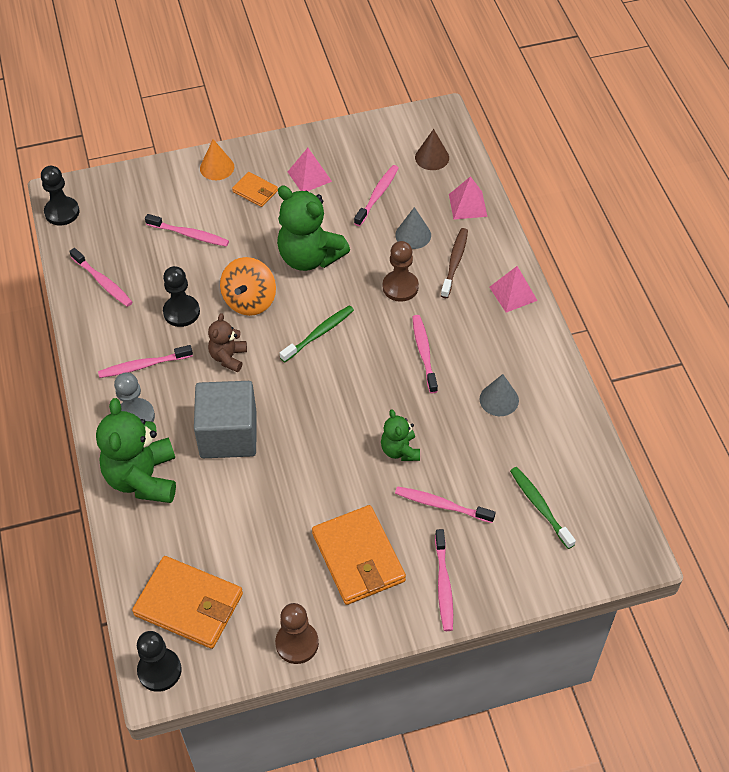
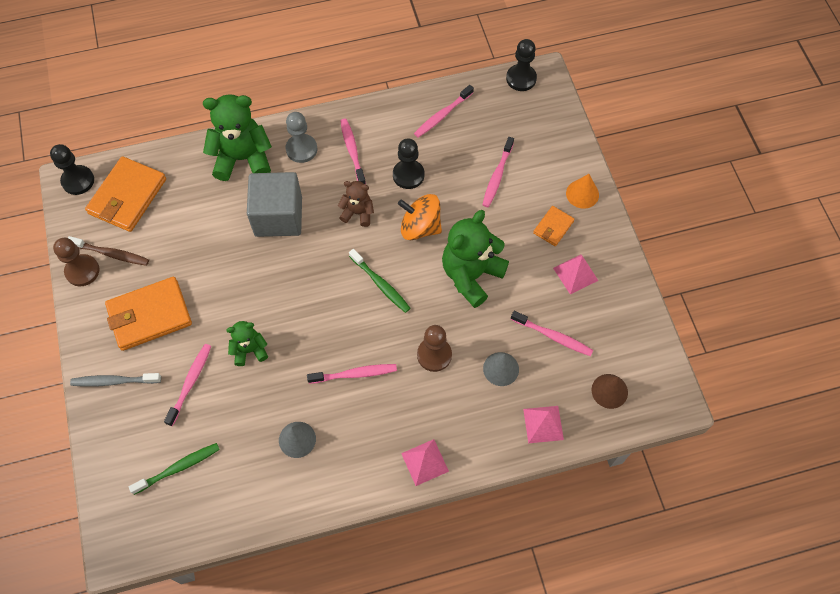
camera: 90 degrees right, 10 degrees up
pink toothbrush [435,529,453,631] -> grey toothbrush [70,373,161,387]
brown toothbrush [441,228,468,298] -> brown toothbrush moved to [68,236,149,266]

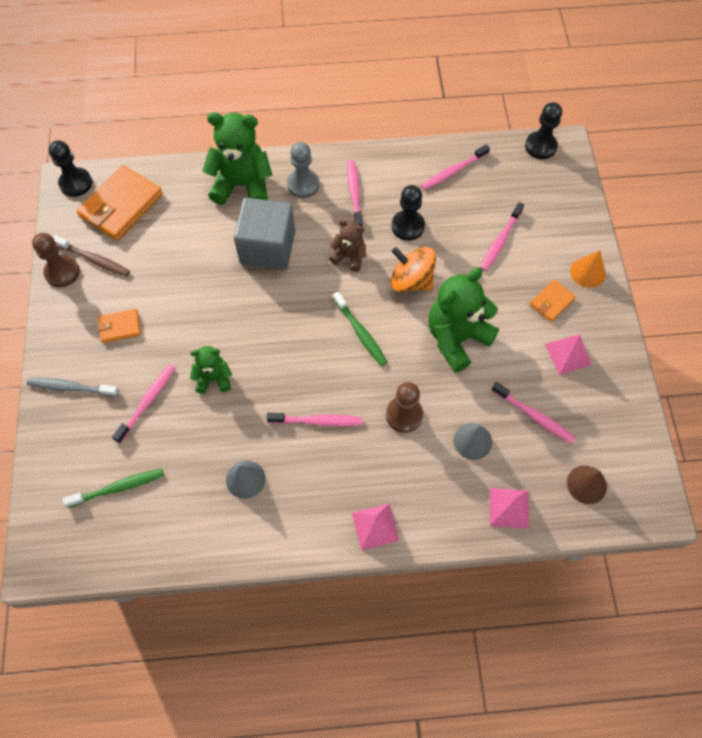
camera: 10 degrees right, 0 degrees up
orange wallet [105,277,192,351] -> orange wallet [97,309,141,343], size x0.52

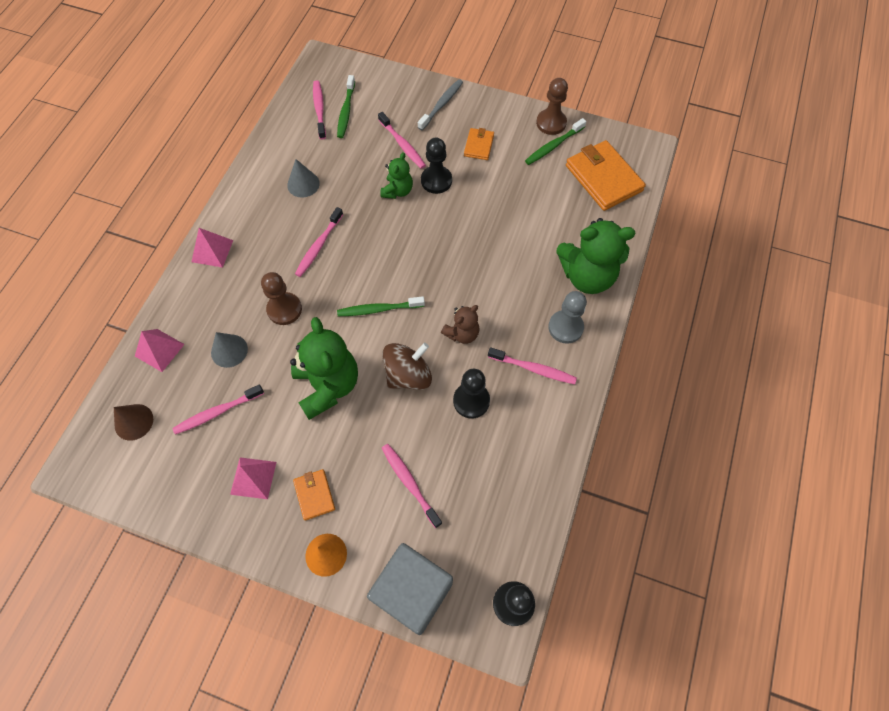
camera: 115 degrees right, 0 degrees up
black pawn [49,140,92,197] -> black pawn moved to [421,138,452,194]
brown toothbrush [53,235,130,277] -> green toothbrush [525,118,586,165]
green teddy bear [202,112,272,205] -> green teddy bear turned 60 degrees clockwise [556,218,636,294]
grey cube [234,198,295,270] -> grey cube moved to [367,543,453,635]
orange spinning top [390,247,436,292] -> brown spinning top [382,343,432,390]
pink toothbrush [421,144,490,190] -> pink toothbrush moved to [313,81,326,139]

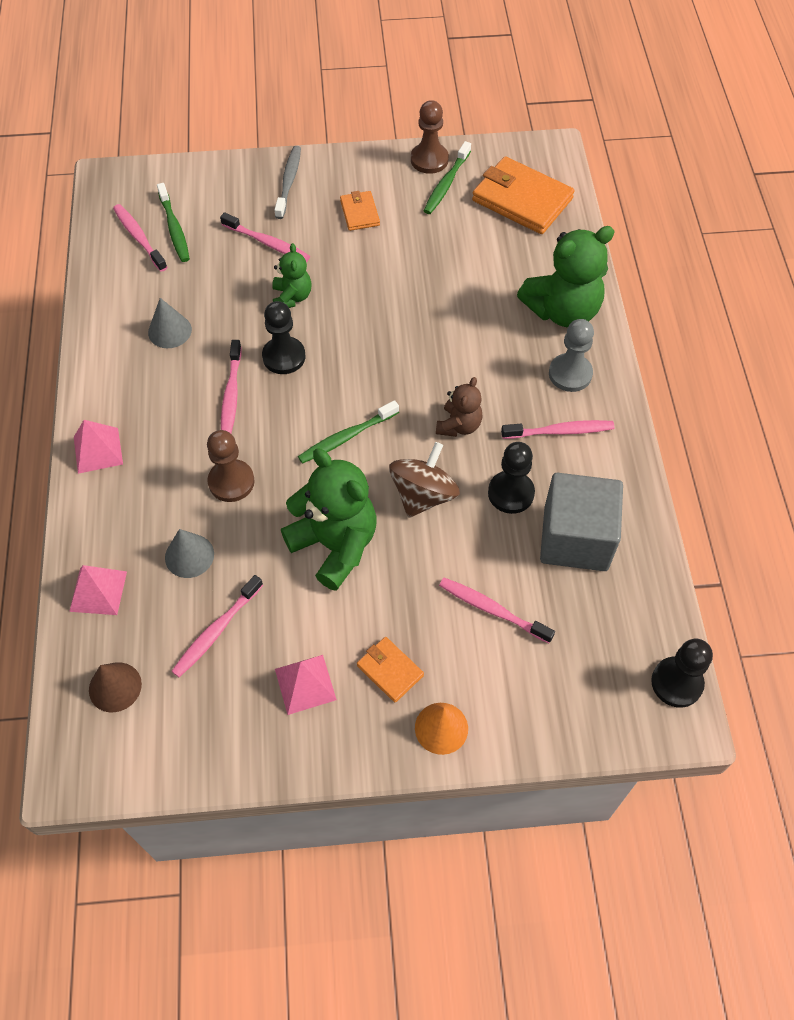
camera: 25 degrees left, 5 degrees down
grey cube [367,543,453,635] -> grey cube moved to [540,473,623,571]
black pawn [421,138,452,194] -> black pawn moved to [262,301,305,374]

